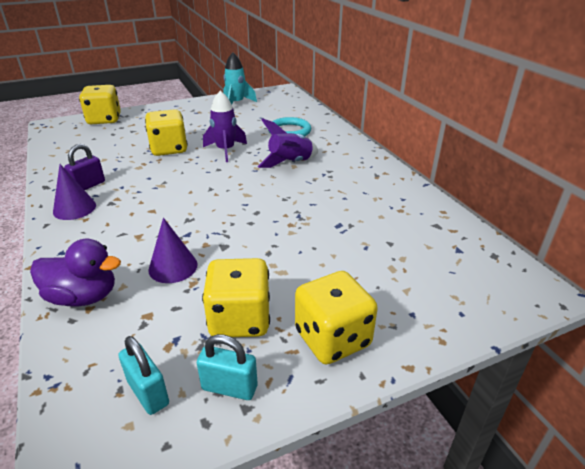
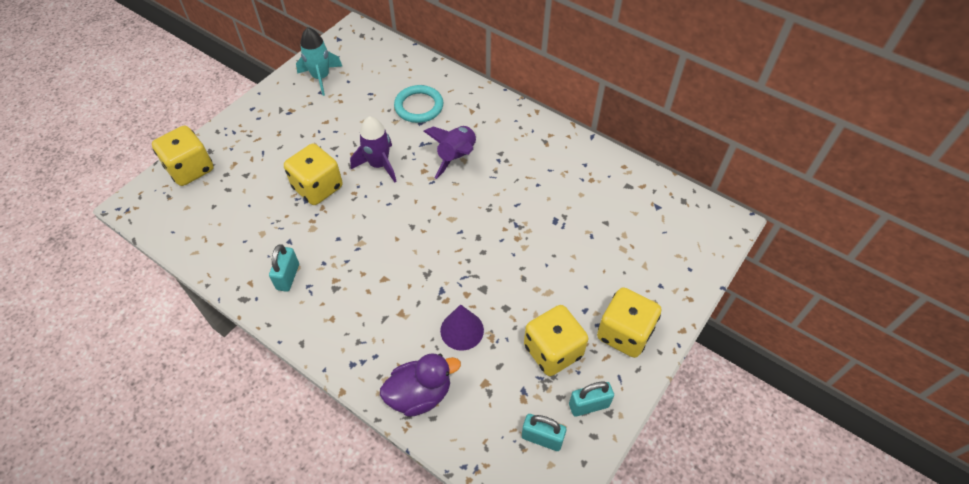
camera: 30 degrees left, 20 degrees up
purple cone [53,164,96,220] -> none
purple padlock [64,144,105,190] -> turquoise padlock [269,244,299,292]

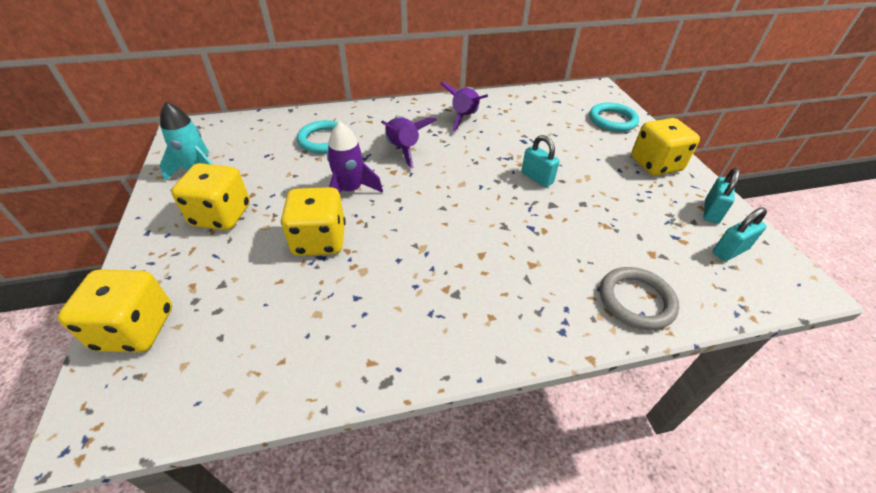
camera: 50 degrees left, 10 degrees down
turquoise padlock [269,244,299,292] -> turquoise padlock moved to [521,135,560,187]
purple duck [380,353,461,417] -> grey ring [600,267,679,330]
purple cone [440,304,484,351] -> none
yellow dice [524,305,588,376] -> yellow dice moved to [171,163,250,230]
none -> purple rocket [440,82,488,132]
none -> turquoise ring [589,102,639,132]

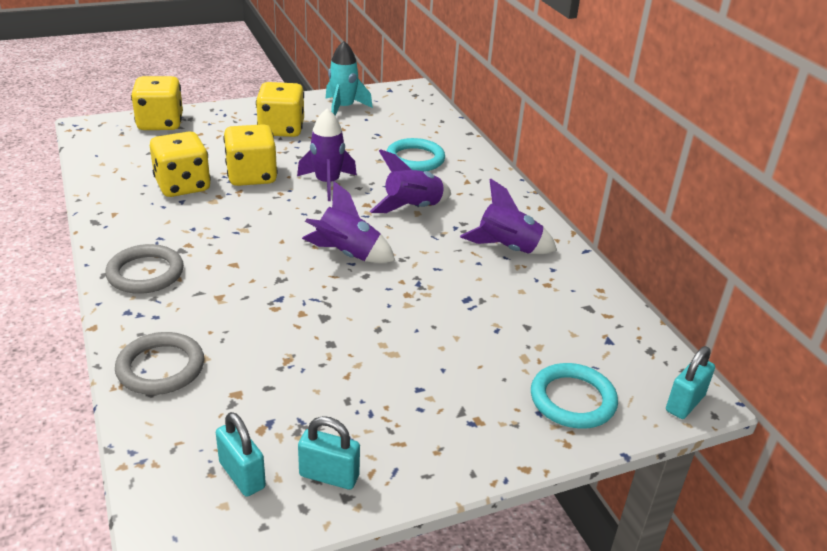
camera: 80 degrees right, 10 degrees down
turquoise padlock [521,135,560,187] -> turquoise padlock moved to [666,346,715,419]
yellow dice [631,118,700,176] -> yellow dice moved to [150,131,211,197]
none -> grey ring [105,244,184,294]
none -> purple rocket [302,181,395,263]

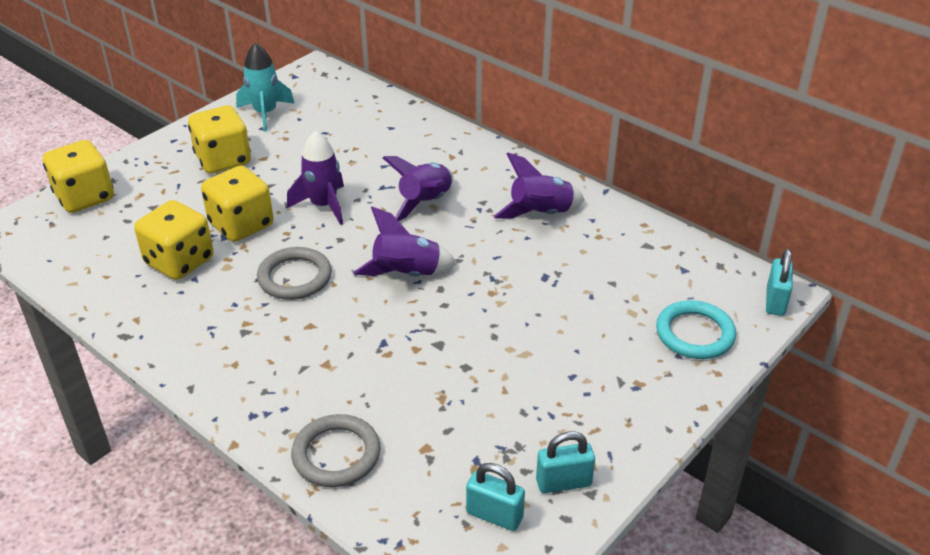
camera: 25 degrees left, 5 degrees up
grey ring [105,244,184,294] -> grey ring moved to [257,247,332,300]
turquoise ring [387,138,445,172] -> none

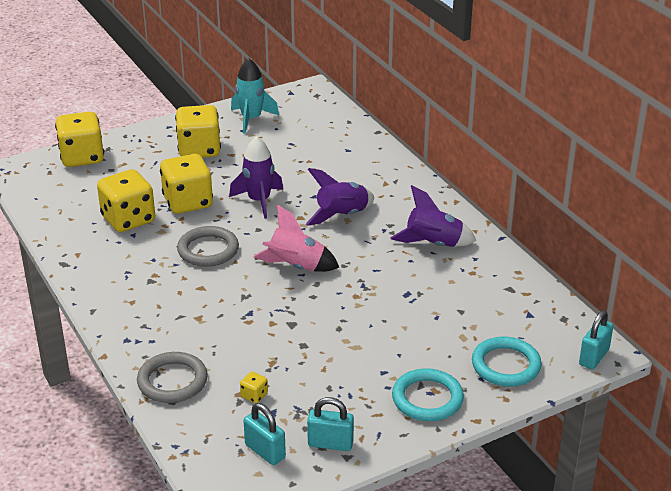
camera: 20 degrees right, 5 degrees down
purple rocket [354,207,457,276] -> pink rocket [253,204,339,272]
none -> yellow dice [240,372,268,403]
none -> turquoise ring [392,368,464,421]

